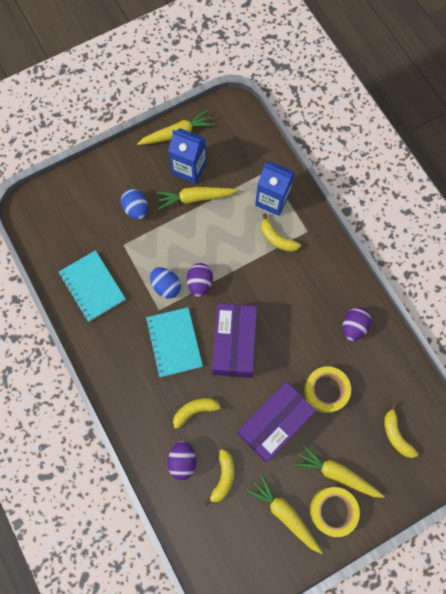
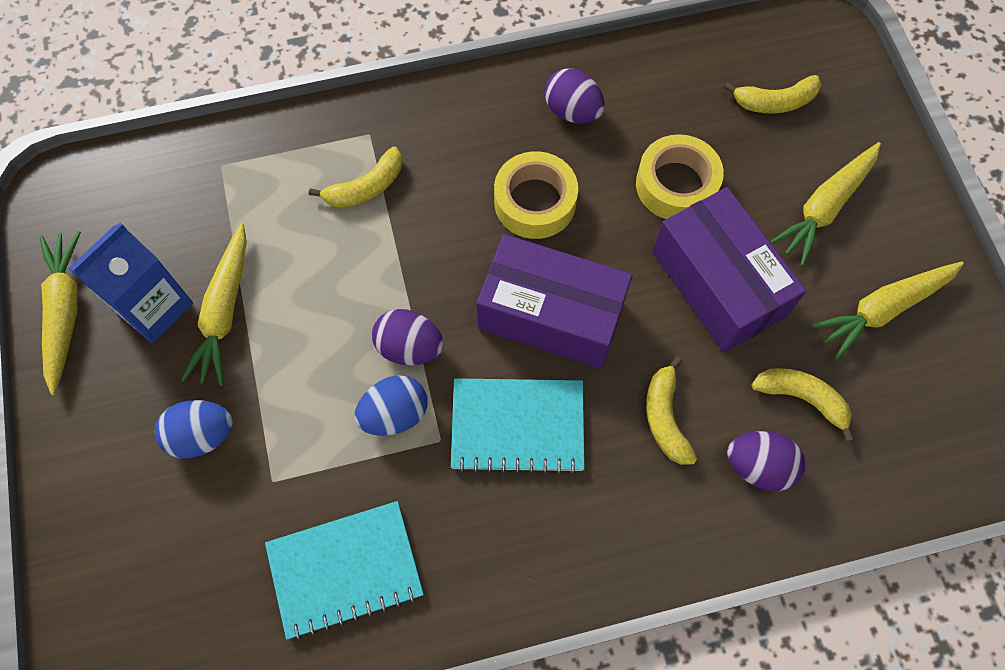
camera: 75 degrees left, 5 degrees down
blue carton [255,161,295,216] -> none
yellow tape [310,487,360,537] -> yellow tape moved to [494,151,578,239]

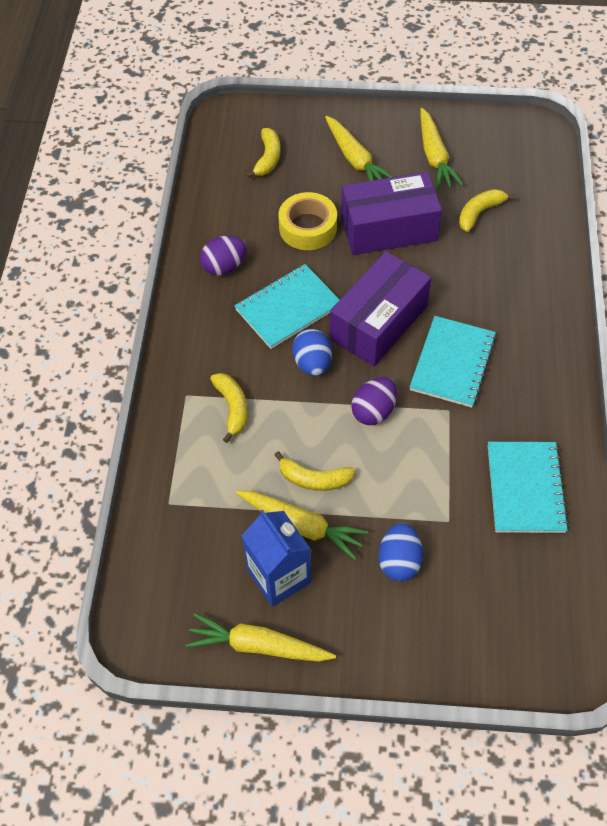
camera: 70 degrees left, 10 degrees down
blue egg [354,375,427,436] -> blue egg moved to [292,329,332,376]
yellow tape [494,151,578,239] -> turquoise notebook [235,264,340,349]
yellow banana [646,357,697,465] -> yellow banana moved to [274,451,355,491]
purple egg [727,431,805,491] -> none

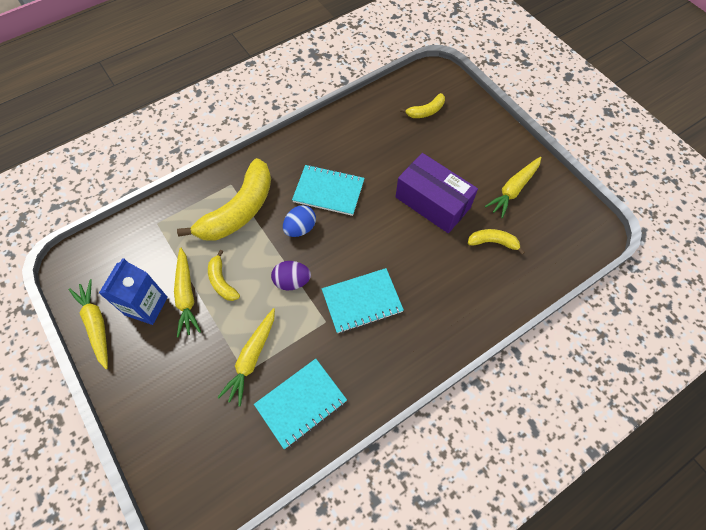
camera: 50 degrees right, 5 degrees up
purple egg [200,235,247,276] -> none
yellow banana [210,373,248,443] -> yellow banana [177,158,271,240], size x2.09
yellow tape [278,192,337,250] -> none
yellow carrot [325,116,393,181] -> yellow carrot moved to [218,308,275,406]
purple box [330,251,431,367] -> none
blue egg [379,523,423,582] -> none

